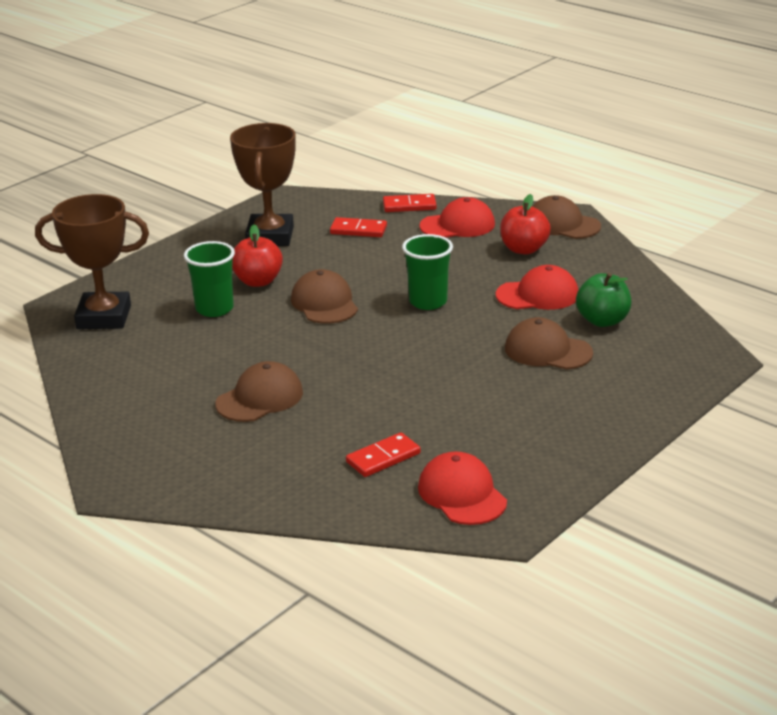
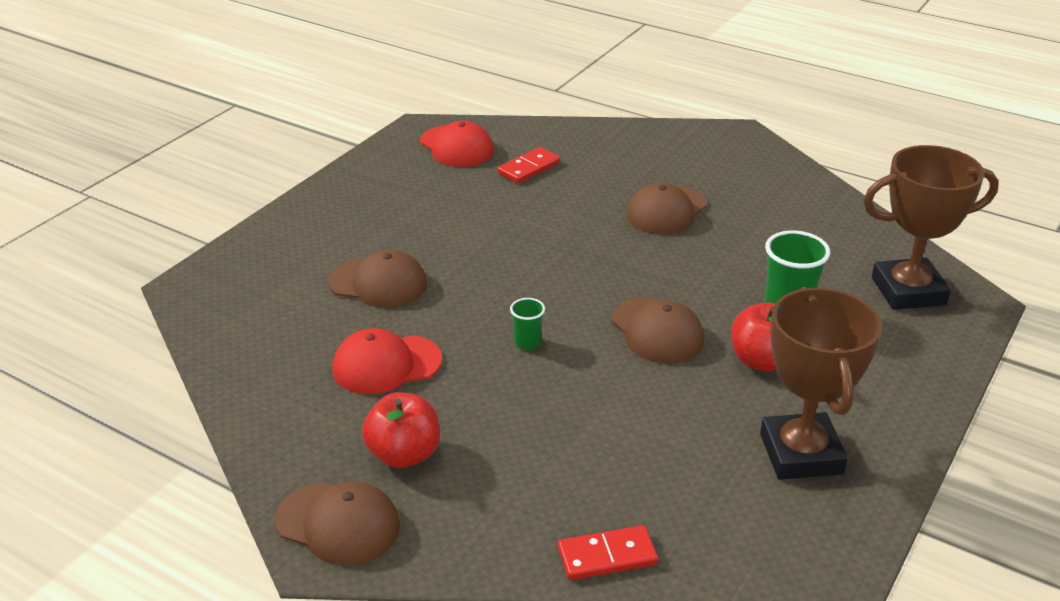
camera: 170 degrees right, 5 degrees up
red domino [330,217,387,237] -> none
green cup [402,234,453,310] -> green cup [510,298,545,350], size x0.54
red cap [419,197,495,238] -> none
green apple [576,273,631,327] -> none

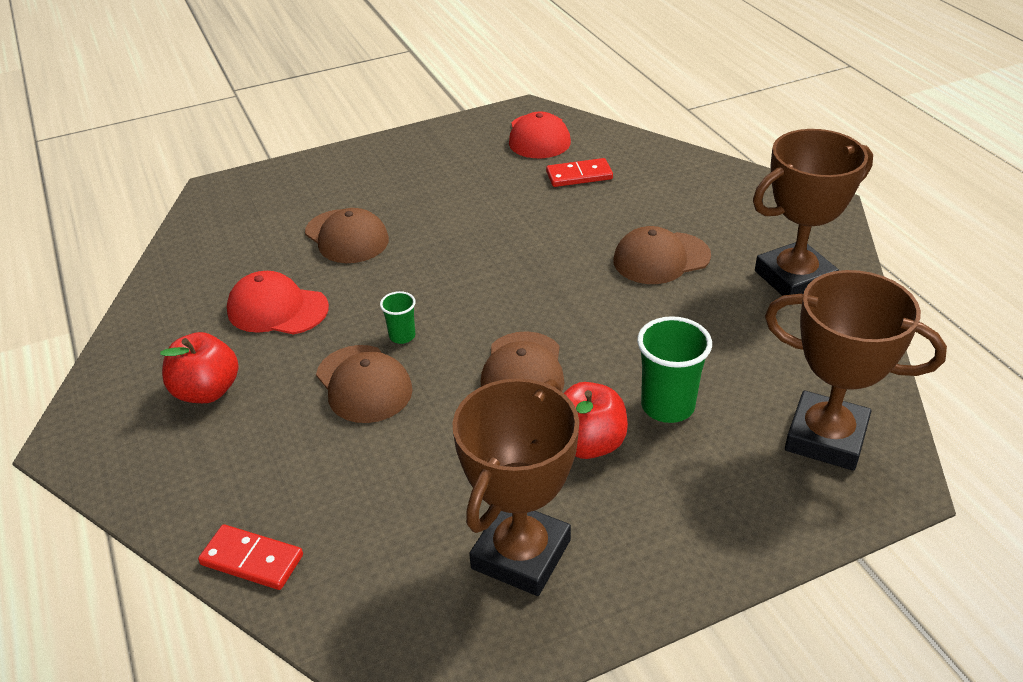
camera: 35 degrees right, 5 degrees up
brown cap [275,482,400,565] -> brown cap moved to [316,345,413,423]
none -> brown trophy [753,129,873,296]

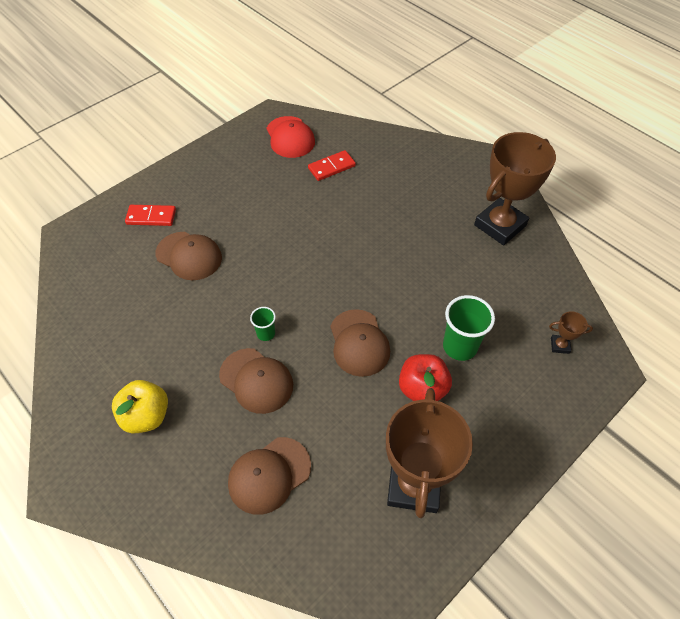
camera: 20 degrees left, 15 degrees up
red apple [160,332,239,403] -> yellow apple [112,380,168,433]
red domino [198,524,303,590] -> red domino moved to [125,205,176,226]
red cap [227,271,329,335] -> none
brown cap [613,226,711,284] -> brown cap moved to [228,437,311,515]
brown trophy [765,270,947,471] -> brown trophy [549,311,593,354], size x0.40

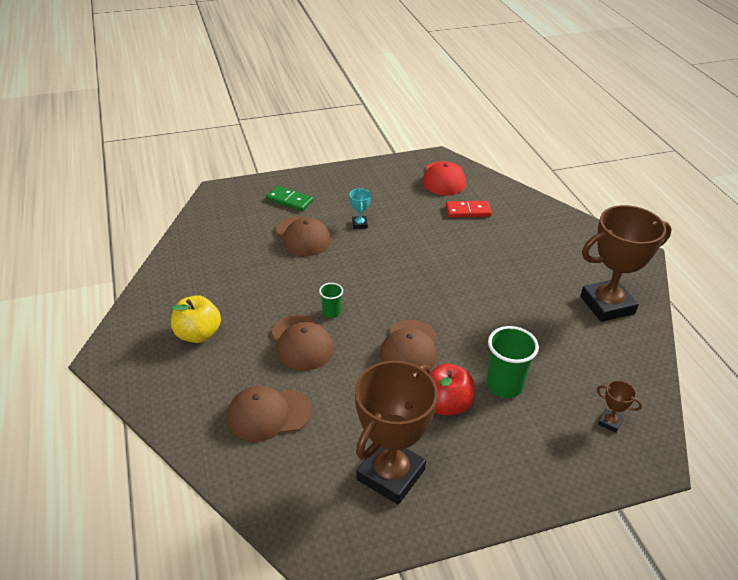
camera: 25 degrees right, 15 degrees down
red domino [125,205,176,226] -> green domino [266,186,313,211]
none -> turquoise trophy [350,189,371,229]

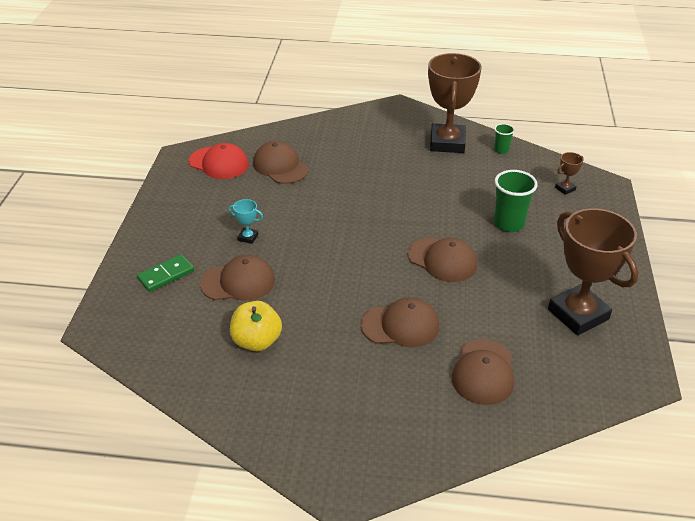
camera: 65 degrees left, 0 degrees up
yellow apple [171,295,221,343] -> yellow apple moved to [230,301,282,351]
green cup [319,283,343,318] -> green cup moved to [494,124,515,154]
red apple [430,363,475,416] -> none
red domino [446,201,492,218] -> brown cap [253,141,309,184]

